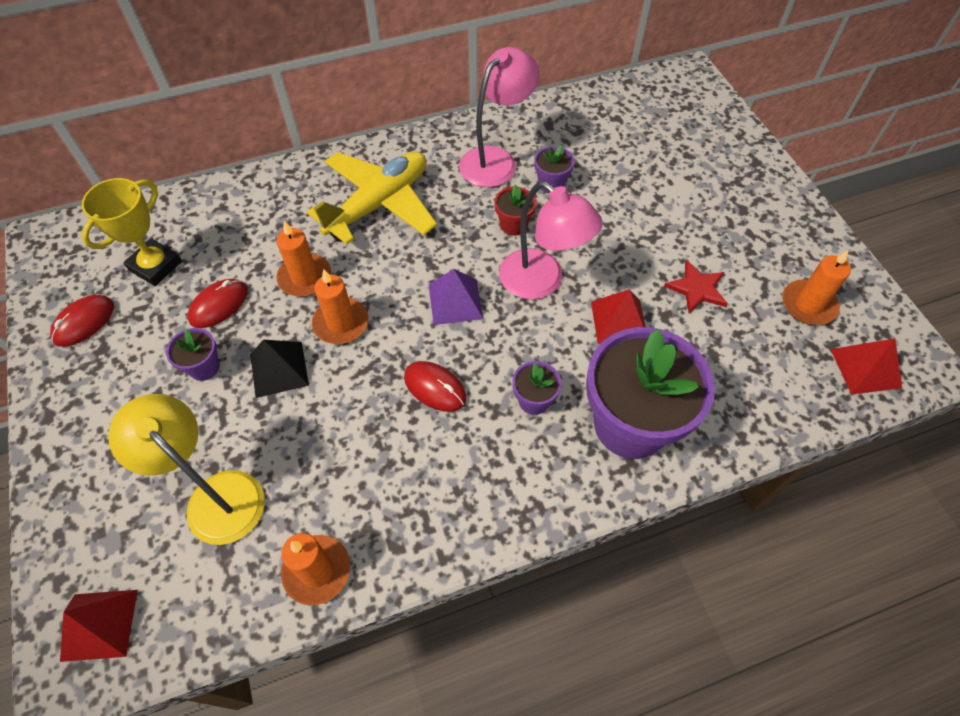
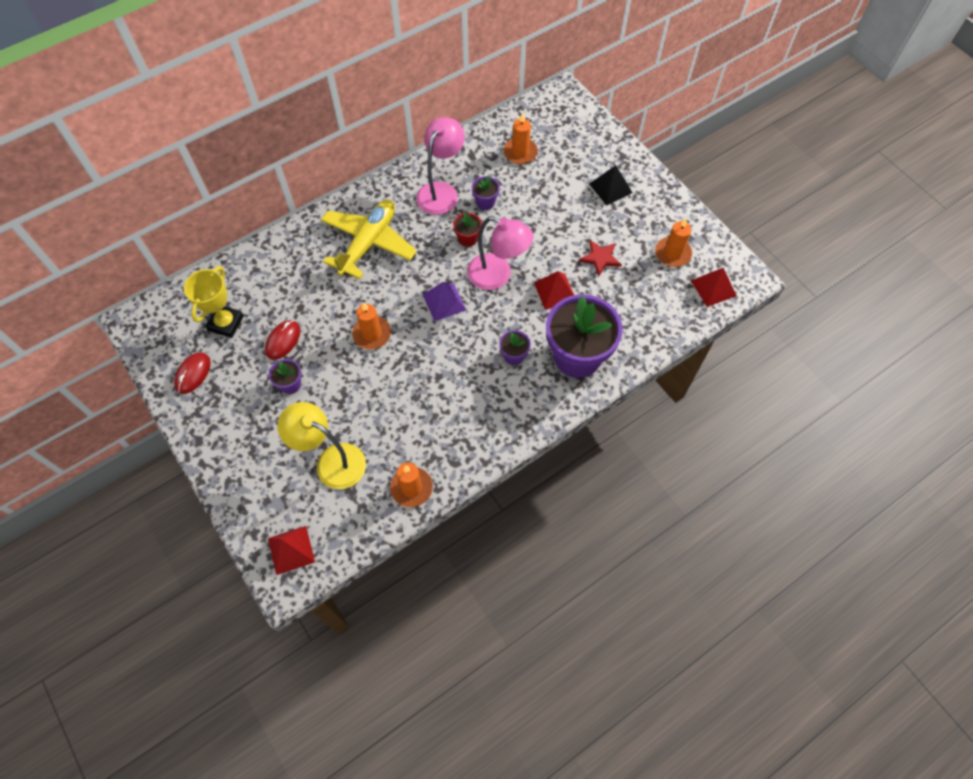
camera: 15 degrees left, 5 degrees up
black pyramid [250,340,309,398] -> black pyramid moved to [589,165,633,206]
orange candle [276,221,331,297] -> orange candle moved to [503,113,538,164]
red mouse [404,361,466,412] -> none

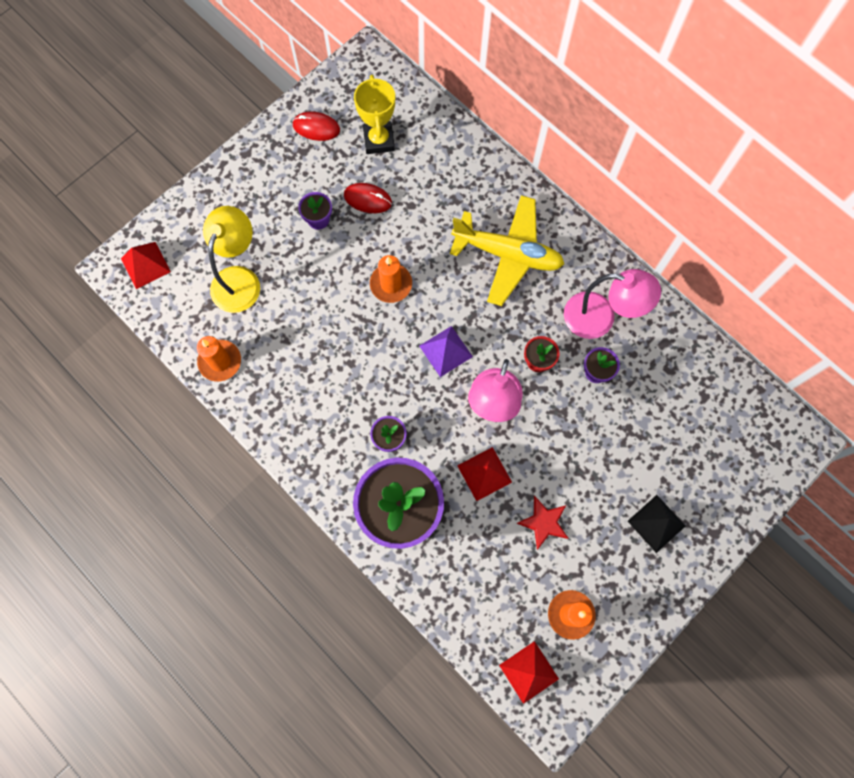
camera: 80 degrees right, 10 degrees up
yellow trophy [184,266,244,338] -> yellow trophy turned 75 degrees clockwise [354,75,395,154]
orange candle [503,113,538,164] -> none

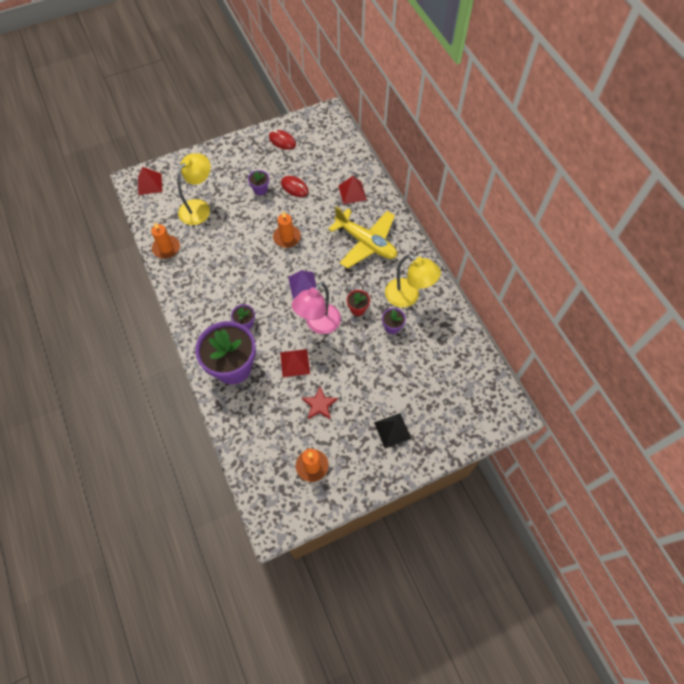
camera: 20 degrees right, 10 degrees down
yellow trophy [354,75,395,154] -> none
red pyramid [499,641,559,704] -> red pyramid moved to [339,176,367,204]
pink lamp [564,269,661,339] -> yellow lamp [385,254,441,307]

